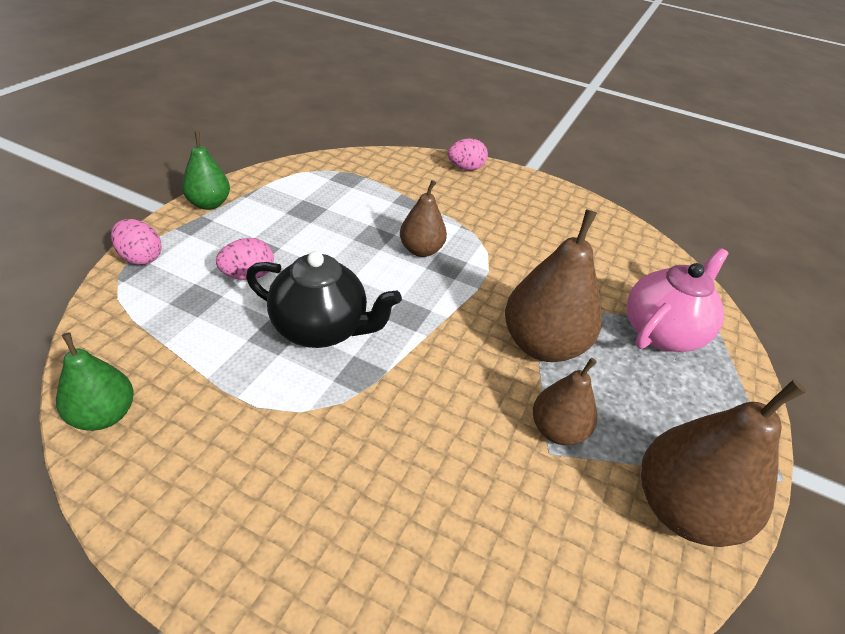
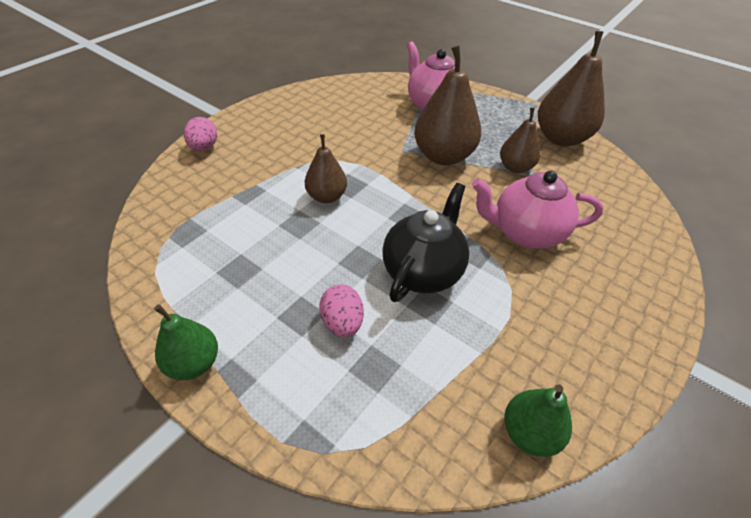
camera: 75 degrees left, 5 degrees up
pink egg [111,219,162,265] -> none
none -> pink teapot [472,170,604,249]

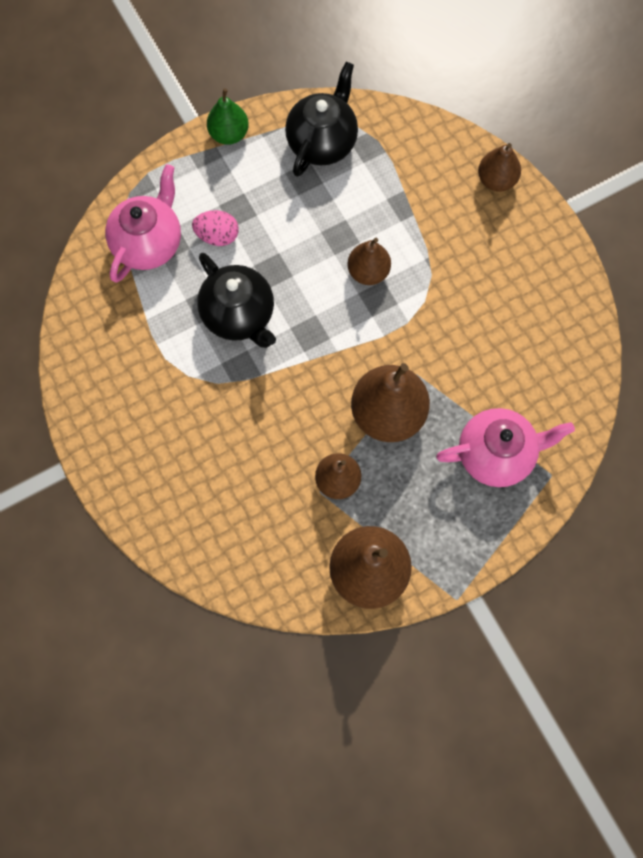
camera: 115 degrees right, 25 degrees up
pink egg [184,117,217,151] -> brown pear [478,143,521,192]
pink teapot [472,170,604,249] -> pink teapot moved to [105,164,181,283]
green pear [505,384,572,457] -> none
none -> black teapot [285,62,358,177]

